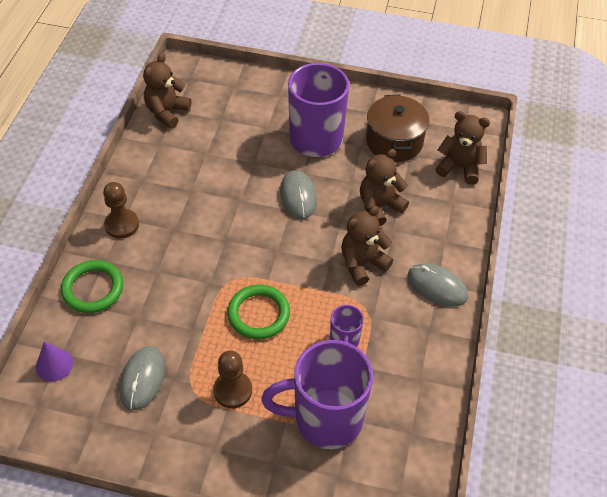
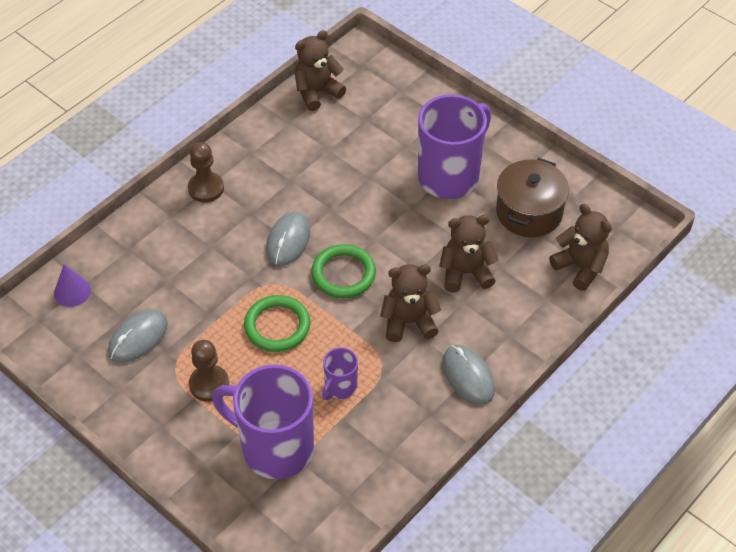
camera: 30 degrees right, 0 degrees up
green ring [61,260,123,313] -> green ring moved to [311,244,376,298]
grey mouse [280,170,317,219] -> grey mouse moved to [266,212,310,266]

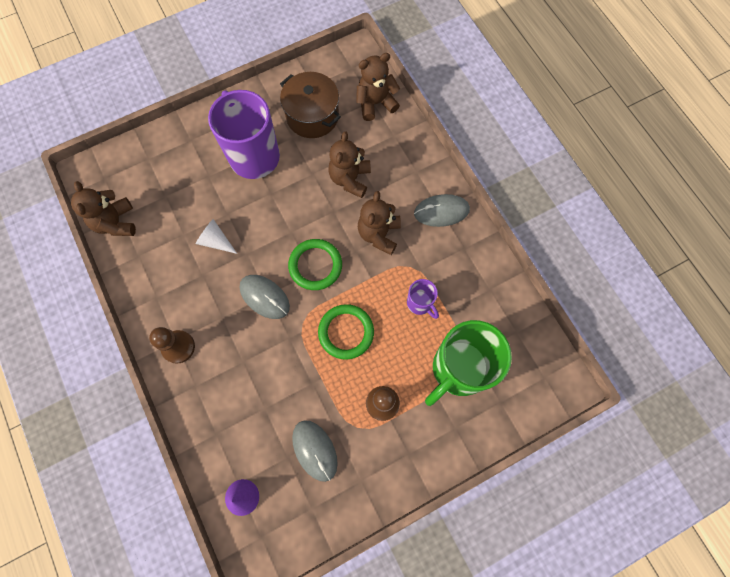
camera: 70 degrees left, 20 degrees up
purple mug [212,364,314,479] -> green mug [425,320,512,406]
none -> white cone [196,219,237,254]

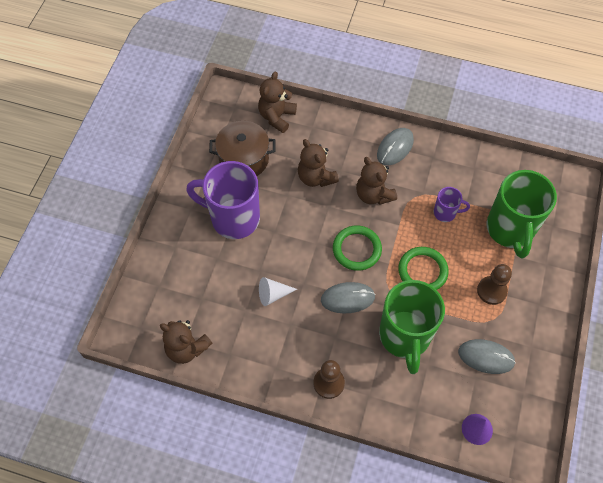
camera: 45 degrees left, 10 degrees down
none -> green mug [379,280,445,374]

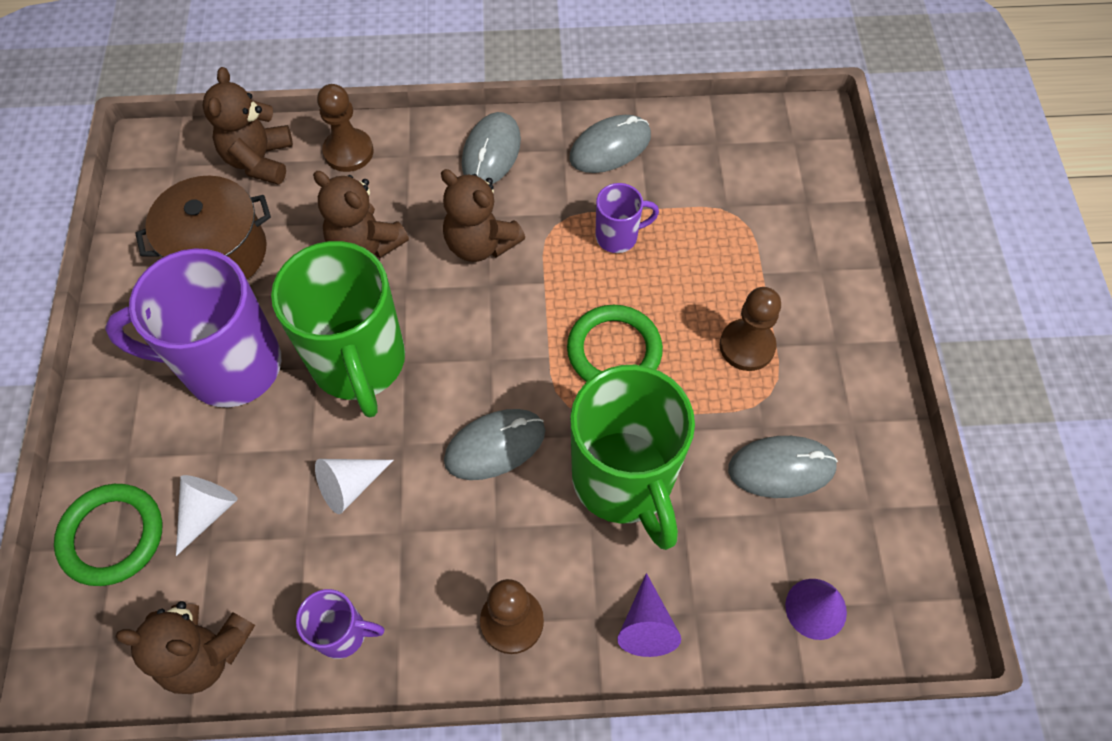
camera: 20 degrees left, 0 degrees up
green ring [333,226,382,271] -> green ring moved to [54,484,163,586]
green mug [487,170,557,258] -> green mug moved to [271,241,405,418]
none -> white cone [176,475,238,556]
none -> purple mug [296,589,385,659]
none -> brown pawn [317,84,374,172]
none -> grey mouse [569,115,651,173]
none -> purple cone [617,573,681,657]

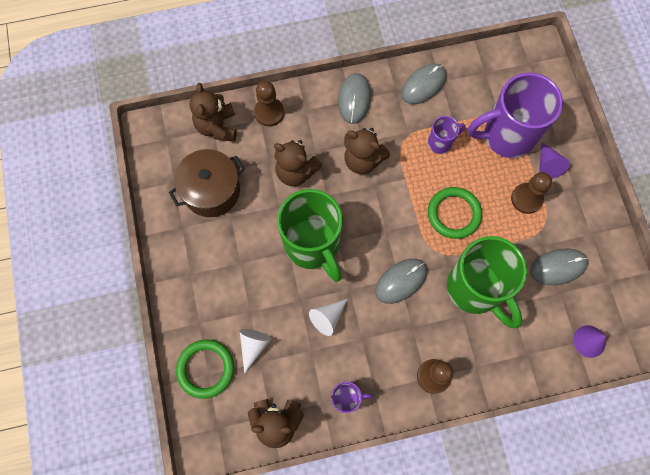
camera: 10 degrees left, 10 degrees up
purple mug [105,248,281,407] -> purple mug moved to [468,73,563,158]
purple cone [617,573,681,657] -> purple cone moved to [539,142,570,179]

